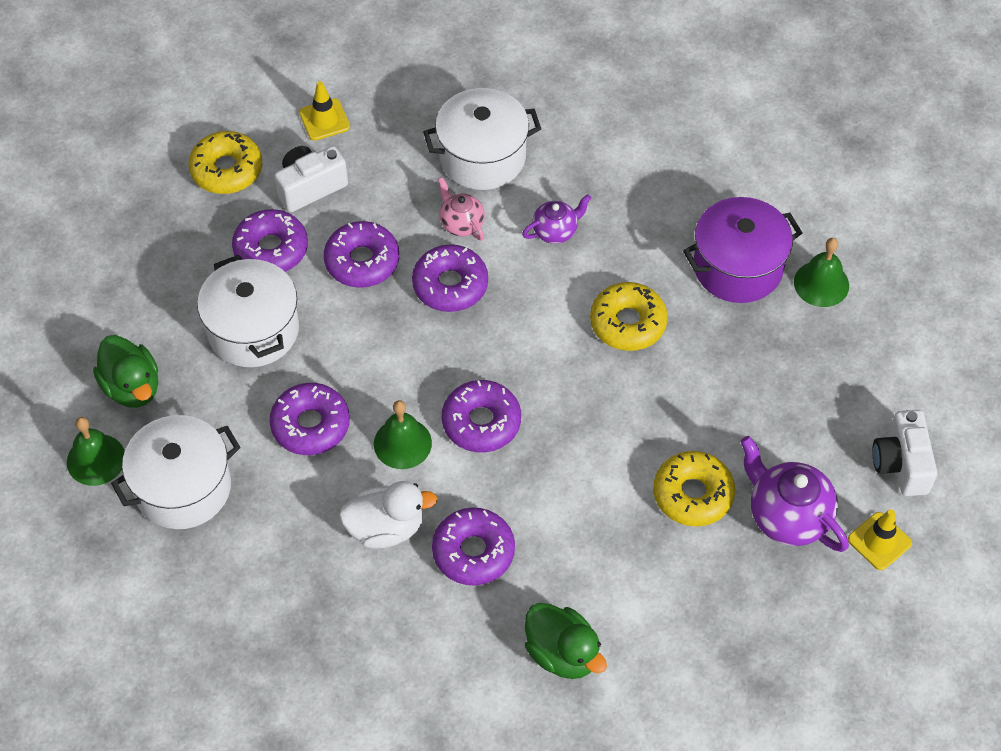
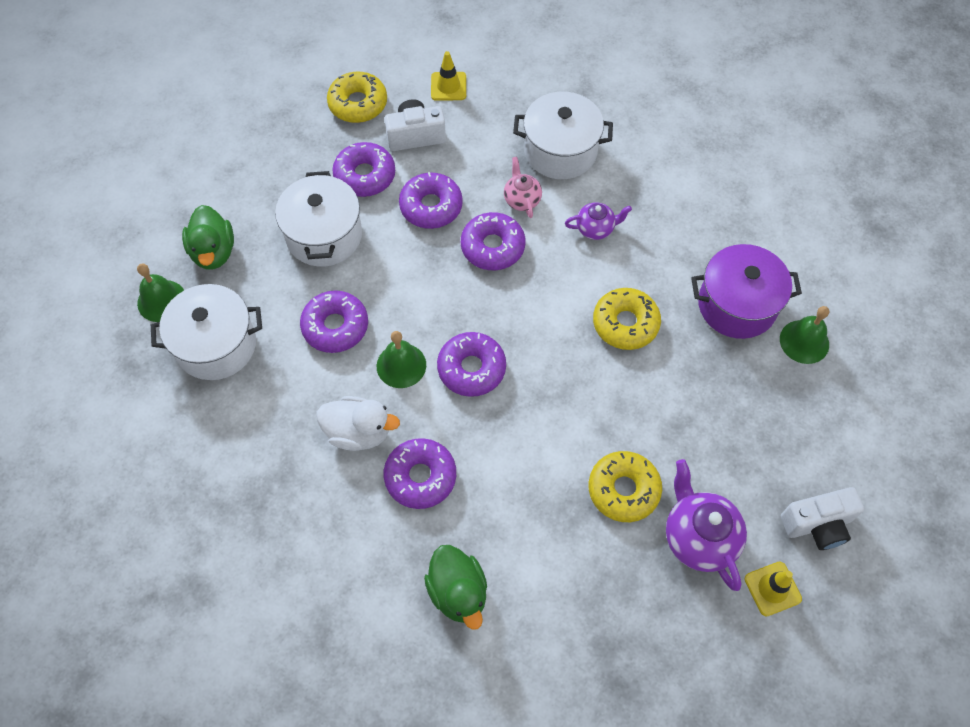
camera: 20 degrees right, 5 degrees up
white camera [872,410,937,496] -> white camera turned 120 degrees counterclockwise [781,487,864,550]

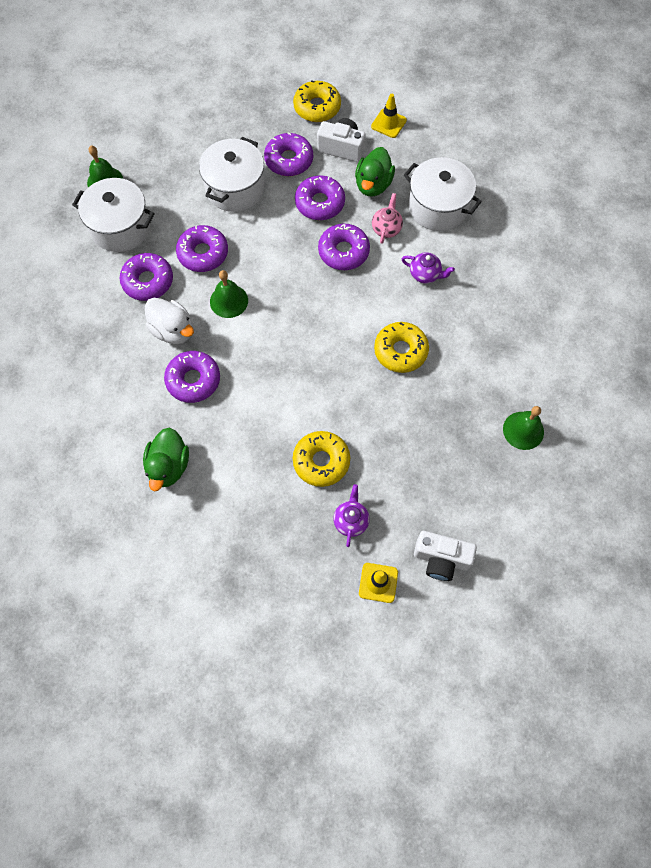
camera: 30 degrees right, 5 degrees up
green duck [182,205,234,270] -> green duck moved to [355,147,395,197]
purple donut [437,332,506,397] -> purple donut moved to [120,253,173,301]
purple teapot [666,459,747,591] -> purple teapot [333,484,369,547], size x0.58
purple pot [691,244,802,339] -> none

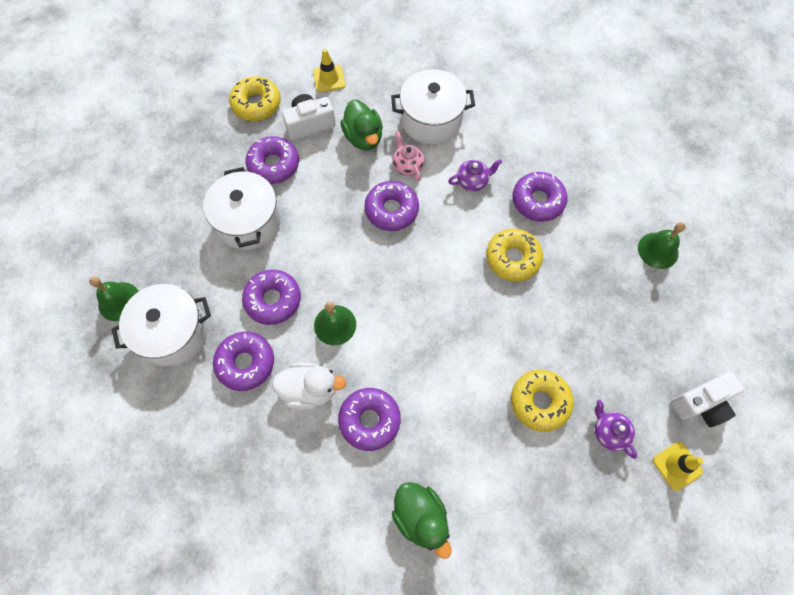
camera: 40 degrees left, 0 degrees up
purple donut [295,175,345,220] -> purple donut moved to [512,172,567,222]

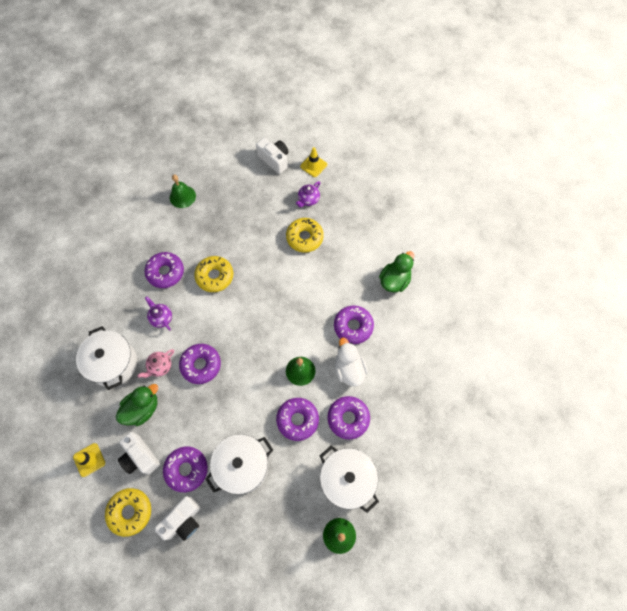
camera: 110 degrees left, 0 degrees up
none -> white camera [154,496,201,541]

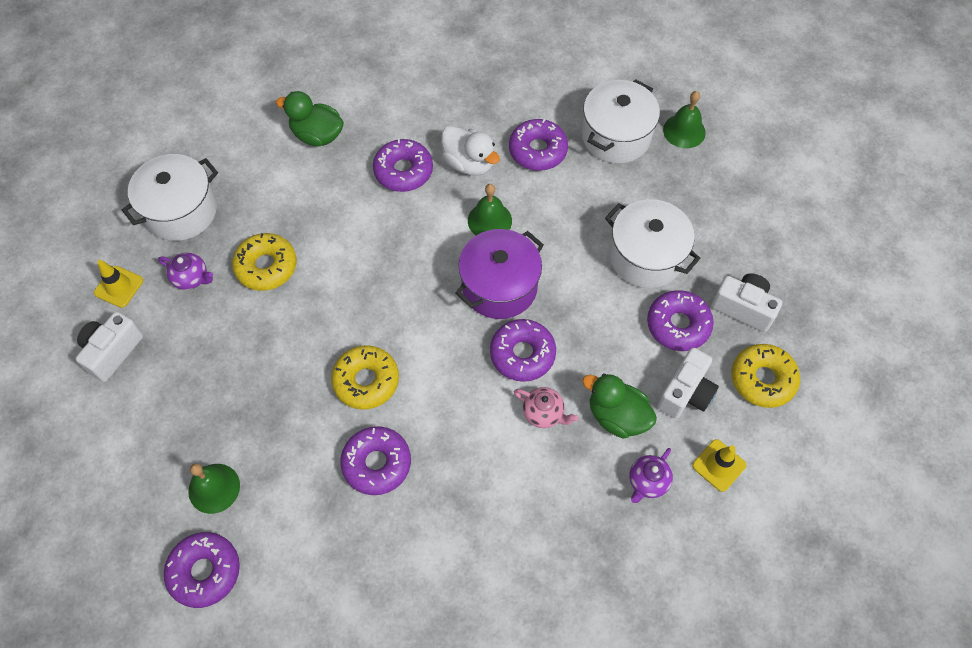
camera: 105 degrees left, 5 degrees down
white pot [76,326,137,390] -> white pot moved to [122,154,218,241]
purple teapot [145,296,172,331] -> purple teapot moved to [629,448,673,503]
purple donut [276,398,319,441] -> purple donut moved to [164,532,240,608]
white duck [334,338,368,387] -> white duck turned 105 degrees counterclockwise [441,125,500,176]
none -> purple pot [455,229,544,319]

